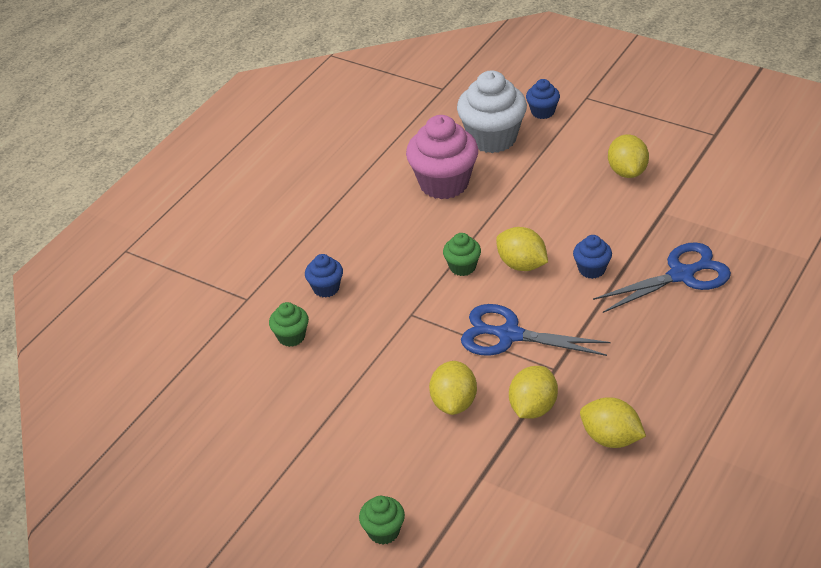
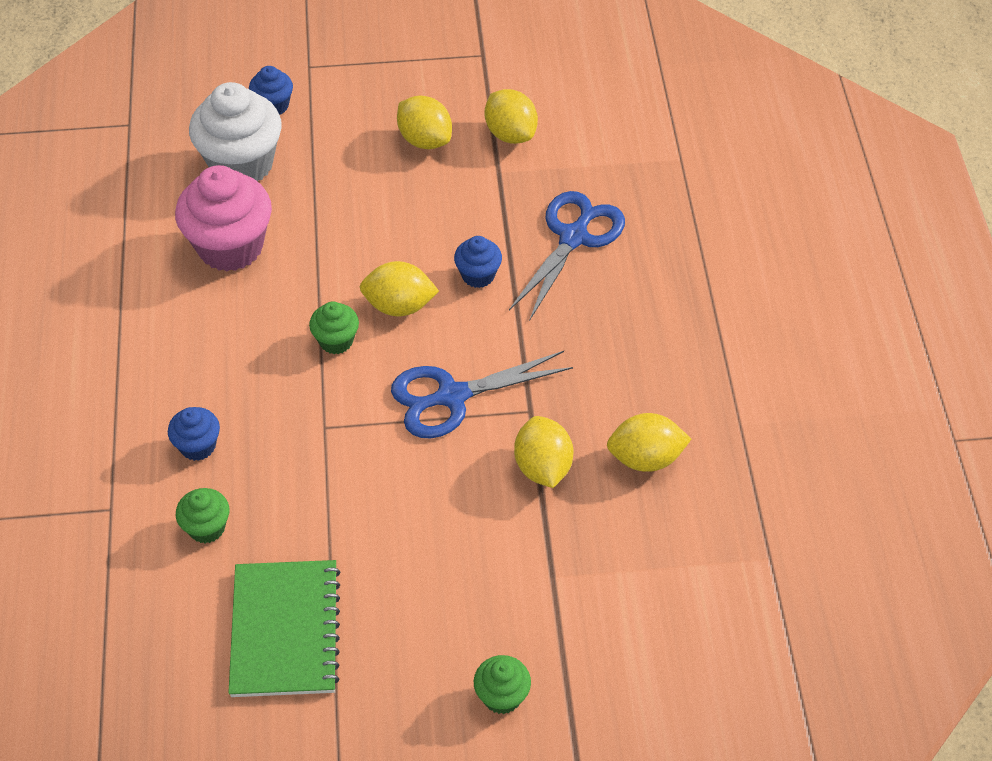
camera: 40 degrees left, 10 degrees up
yellow lemon [429,361,477,415] -> yellow lemon moved to [485,89,538,144]
none -> green notebook [228,560,340,697]

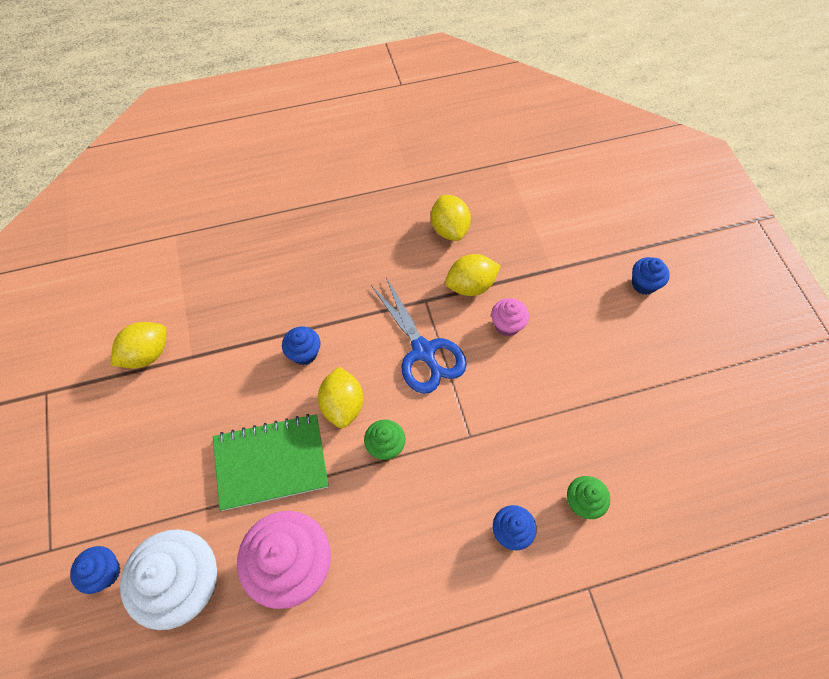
camera: 100 degrees left, 10 degrees up
green notebook [228,560,340,697] -> green notebook moved to [213,414,329,511]
yellow lemon [397,95,452,149] -> none
green cupcake [474,655,531,714] -> blue cupcake [632,257,670,295]
blue scissors [509,191,625,321] -> none
none -> pink cupcake [491,298,529,336]

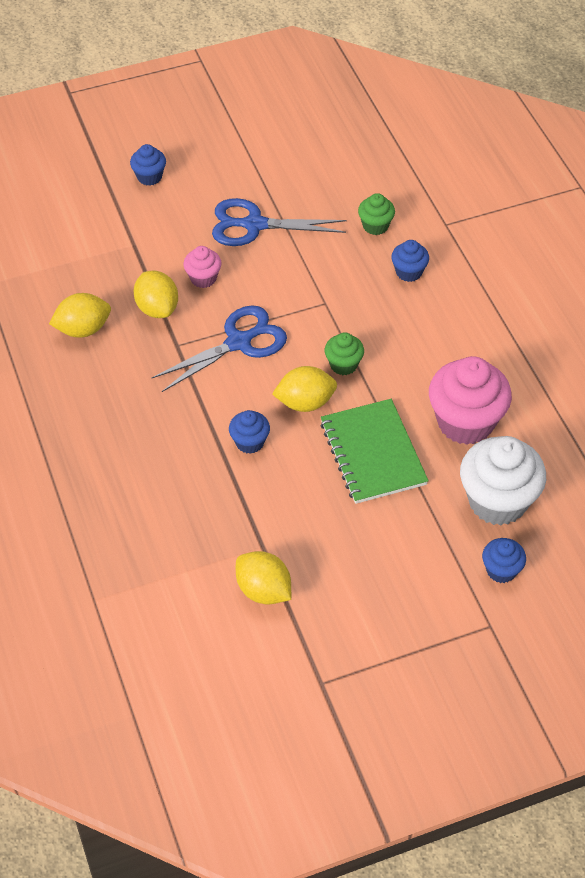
camera: 95 degrees left, 10 degrees down
none -> blue scissors [212,198,346,246]

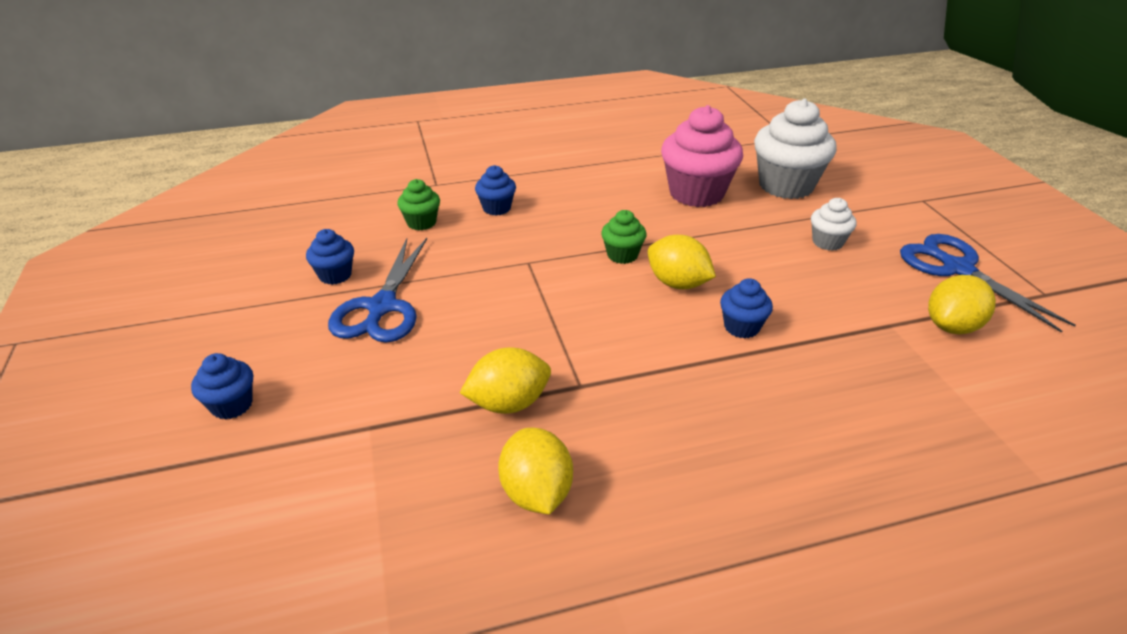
camera: 85 degrees left, 15 degrees down
blue scissors [151,305,287,392] -> blue scissors moved to [900,234,1076,333]
pink cupcake [183,246,221,288] -> none
yellow lemon [272,366,337,412] -> yellow lemon turned 45 degrees counterclockwise [648,235,716,289]
green notebook [320,399,429,504] -> none
blue cupcake [482,538,526,583] -> blue cupcake moved to [306,229,354,285]
none -> white cupcake [811,198,857,251]

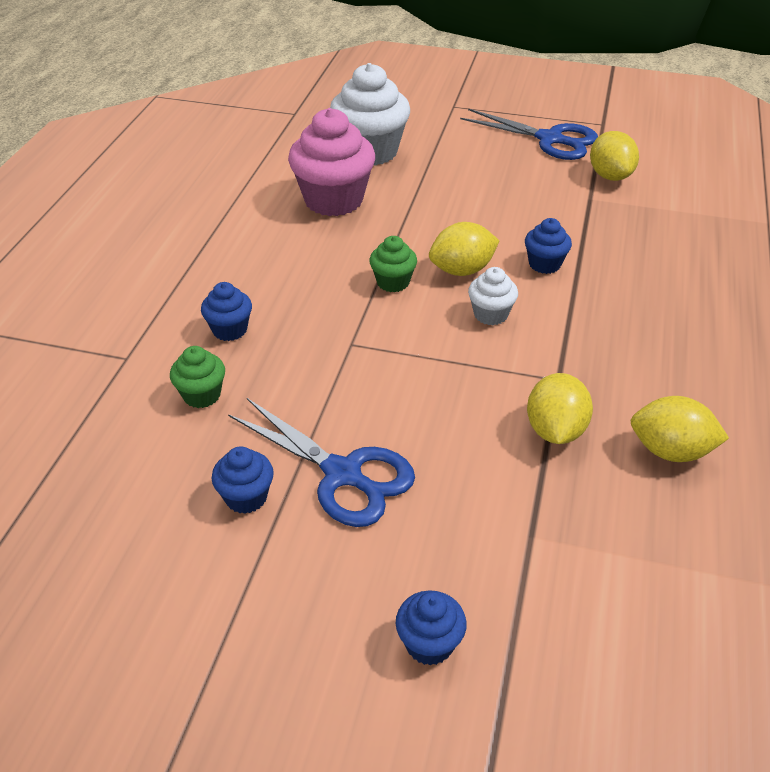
camera: 60 degrees left, 5 degrees up
white cupcake [811,198,857,251] -> white cupcake moved to [468,267,518,325]
blue scissors [900,234,1076,333] -> blue scissors turned 150 degrees counterclockwise [460,109,598,160]

